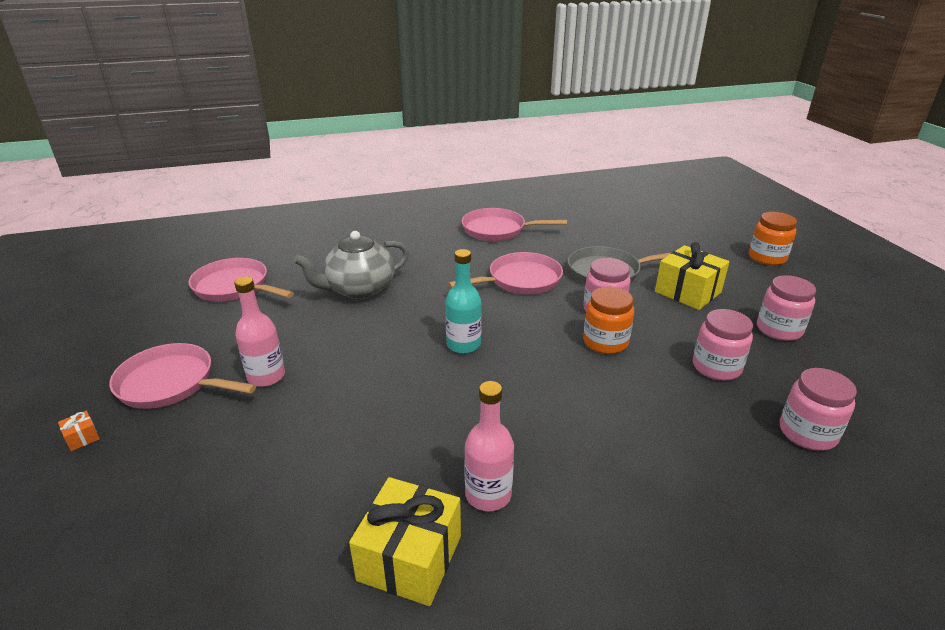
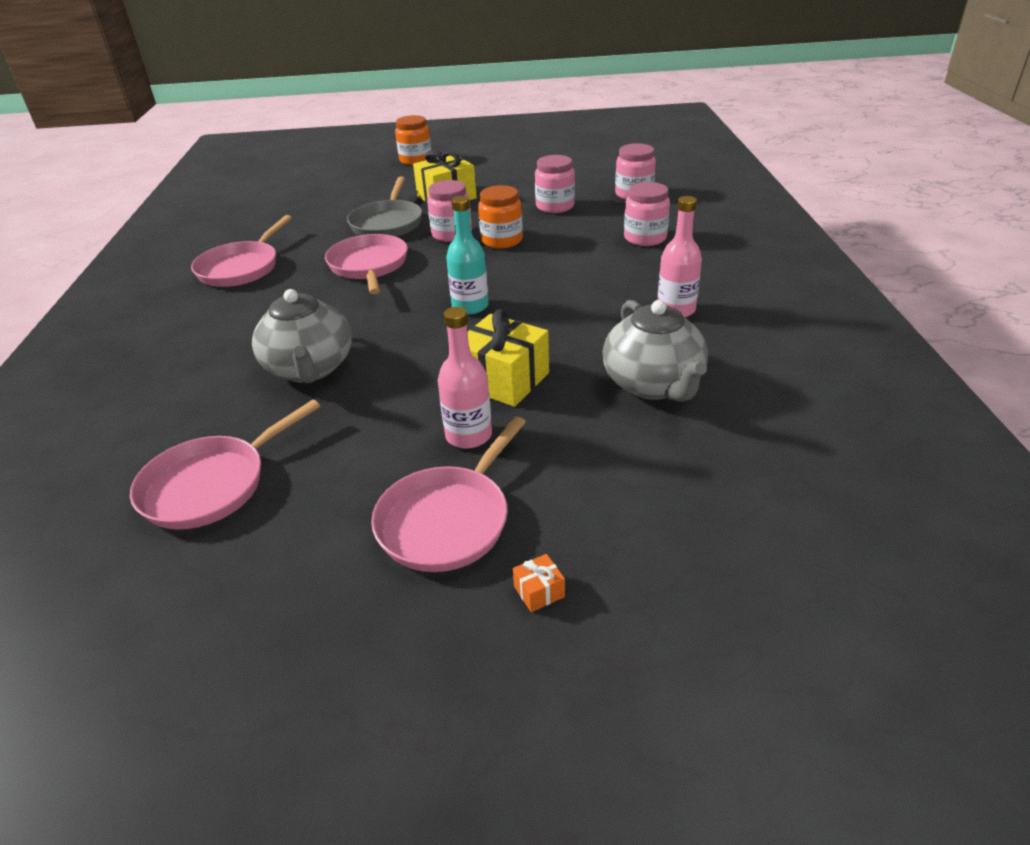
camera: 75 degrees left, 5 degrees up
yellow gift [349,477,461,606] -> yellow gift moved to [467,309,549,407]
pink jar [757,275,816,341] -> pink jar moved to [624,182,670,246]
none -> grey teapot [603,300,708,402]

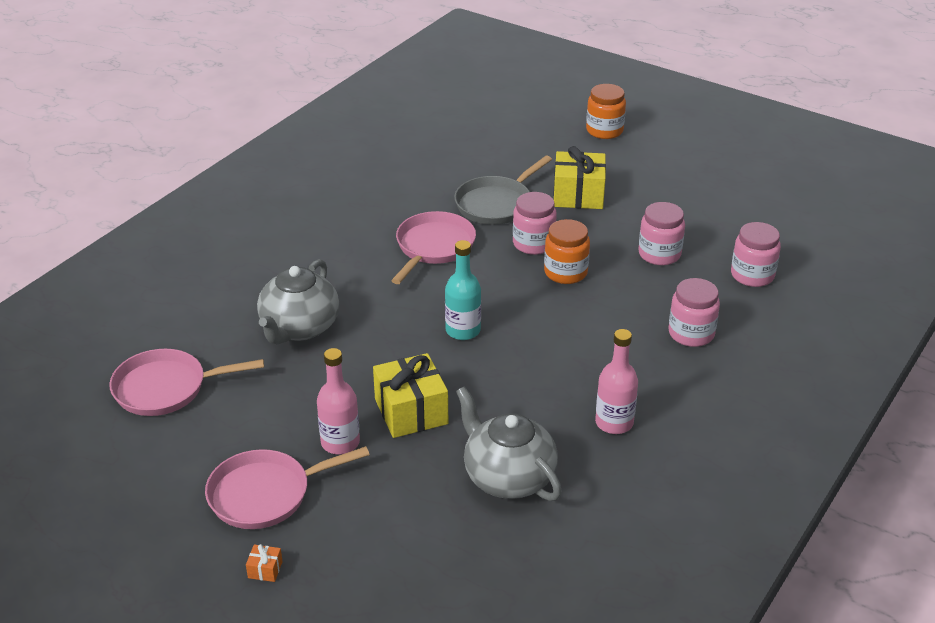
camera: 35 degrees right, 0 degrees up
pink pan [191,215,292,287] -> none
grey teapot [603,300,708,402] -> grey teapot turned 120 degrees clockwise [456,386,562,501]

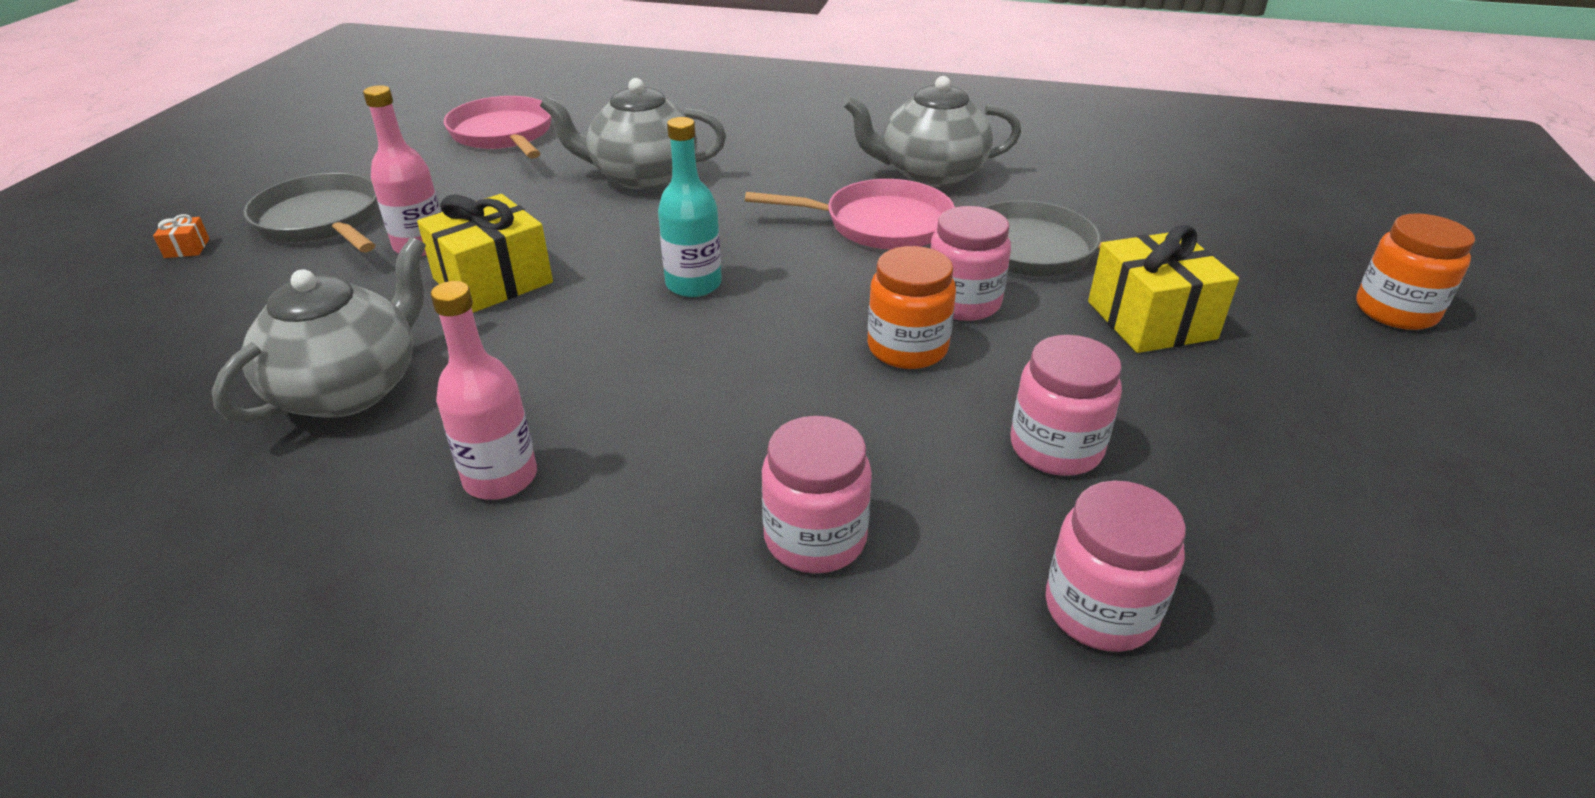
camera: 70 degrees right, 0 degrees up
pink pan [205,446,370,529] -> grey pan [244,173,378,252]
none -> grey teapot [843,76,1021,187]

